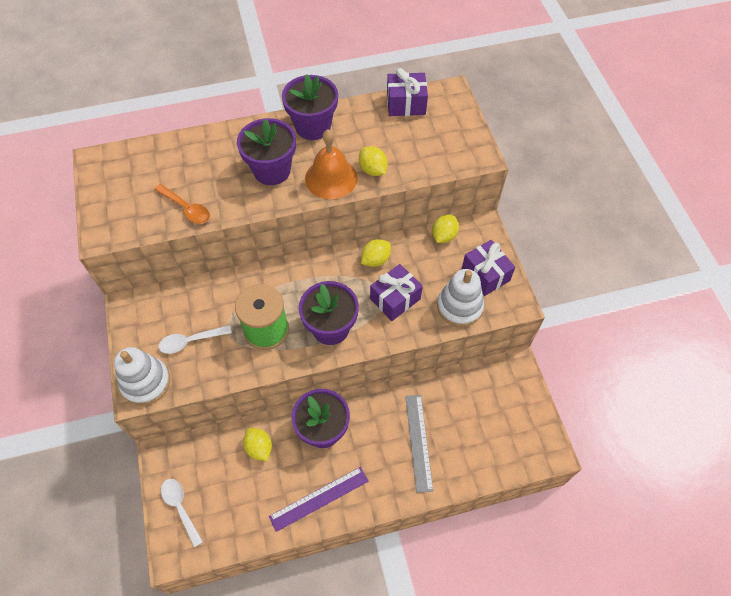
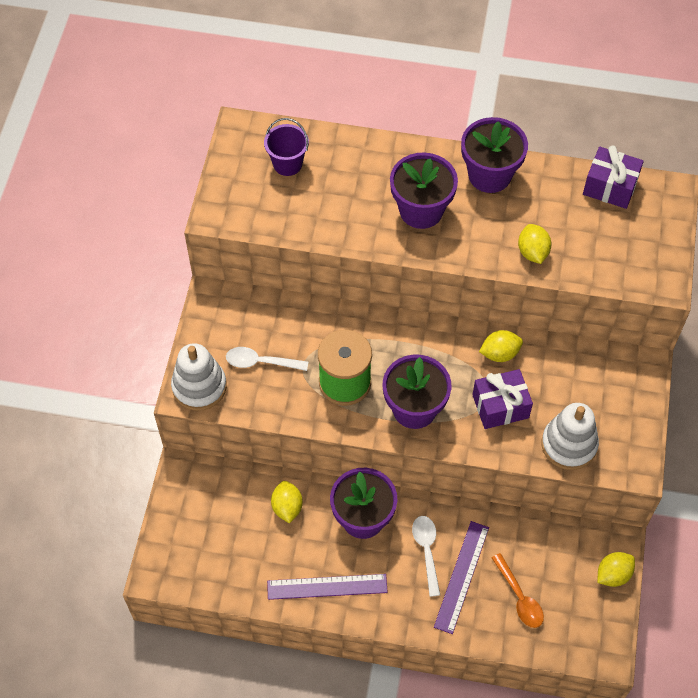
camera: 25 degrees right, 0 degrees up
orange spoon [154,184,210,224] -> orange spoon moved to [492,553,544,628]
white spoon [161,479,203,547] -> white spoon moved to [412,516,440,597]
orange bell [305,129,357,199] -> none
grey ruler [405,395,433,493] -> purple ruler [434,521,489,634]
yellow lemon [432,215,459,243] -> yellow lemon moved to [597,552,635,587]
purple gift [462,240,515,296] -> none
none -> purple bucket [264,118,309,176]

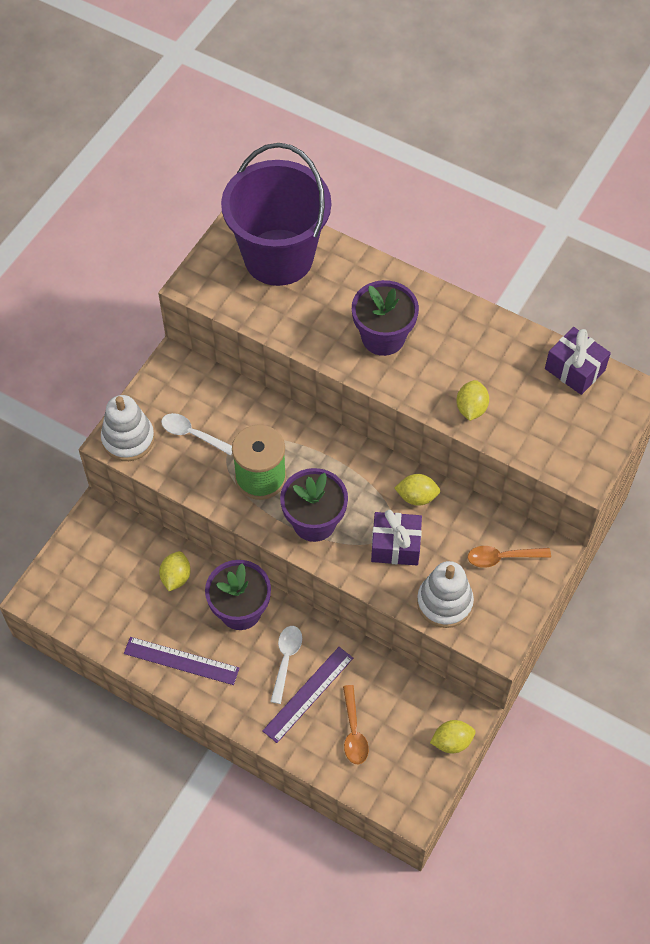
camera: 20 degrees right, 0 degrees up
purple bucket [264,118,309,176] -> purple bucket [221,143,331,286], size x2.43
purple flower pot [461,117,528,193] -> none
none -> orange spoon [468,546,551,568]

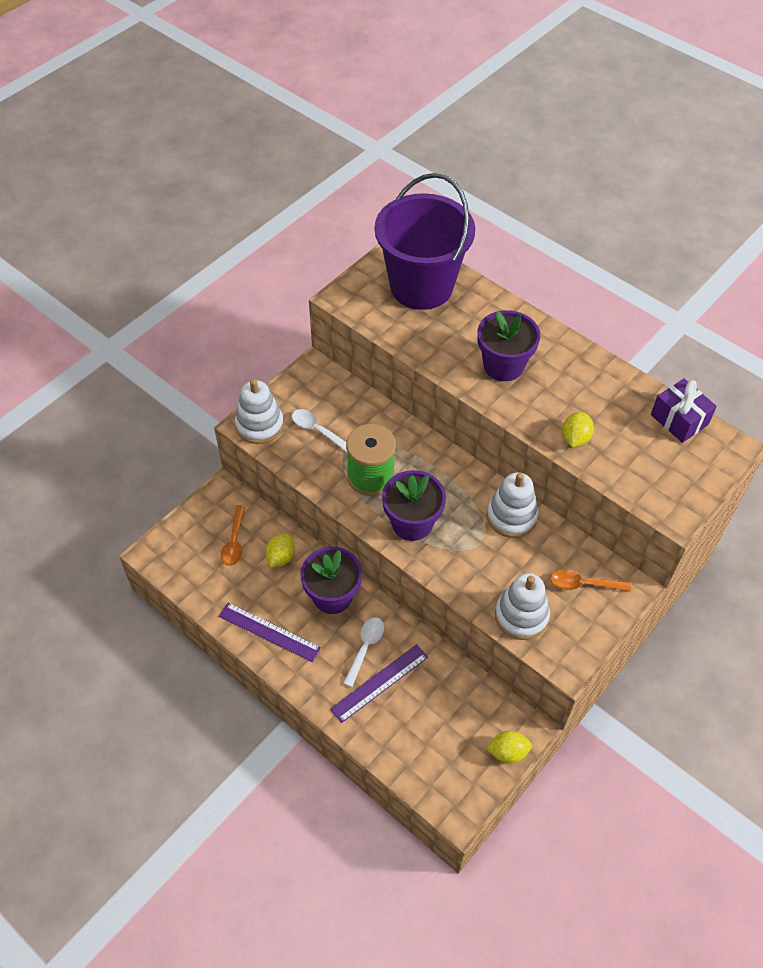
camera: 10 degrees right, 5 degrees down
orange spoon [343,685,369,765] -> orange spoon moved to [221,505,245,566]
purple gift [371,510,422,565] -> none
yellow lemon [395,474,440,506] -> white stacking toy [487,472,539,538]

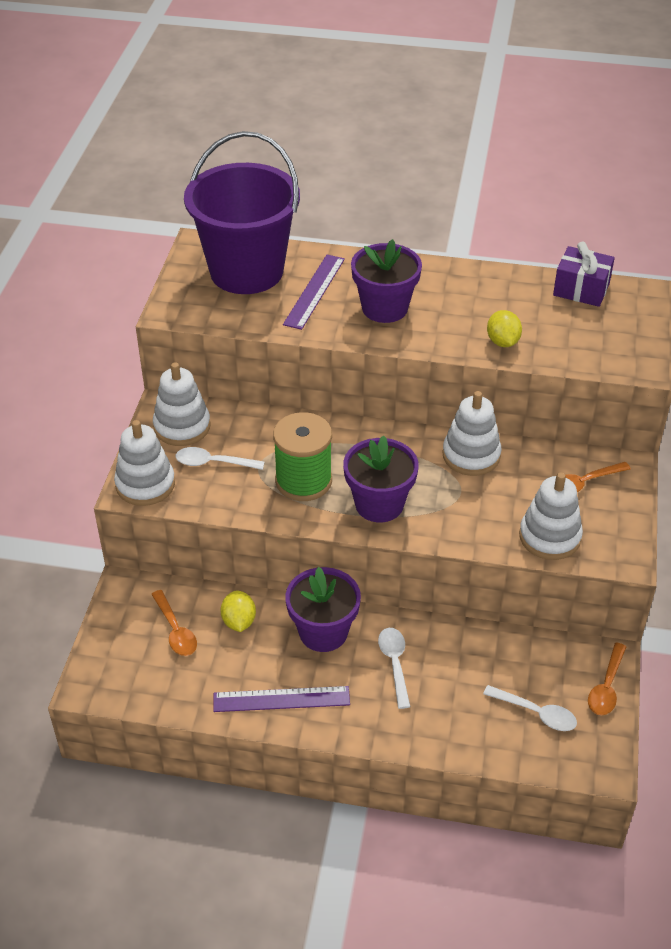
camera: 30 degrees left, 10 degrees down
purple ruler [330,644,428,723] -> purple ruler moved to [283,255,345,330]
yellow lemon [486,731,532,763] -> orange spoon [588,642,626,715]
none -> white stacking toy [153,362,211,446]
none -> white spoon [483,685,577,731]

